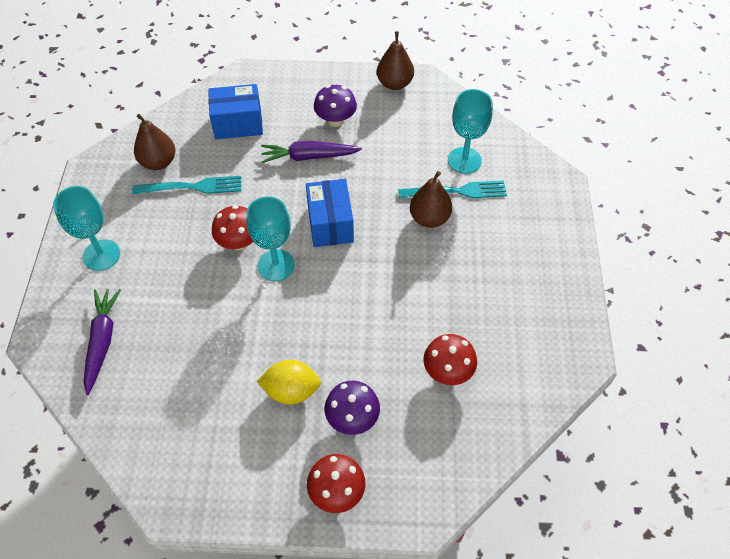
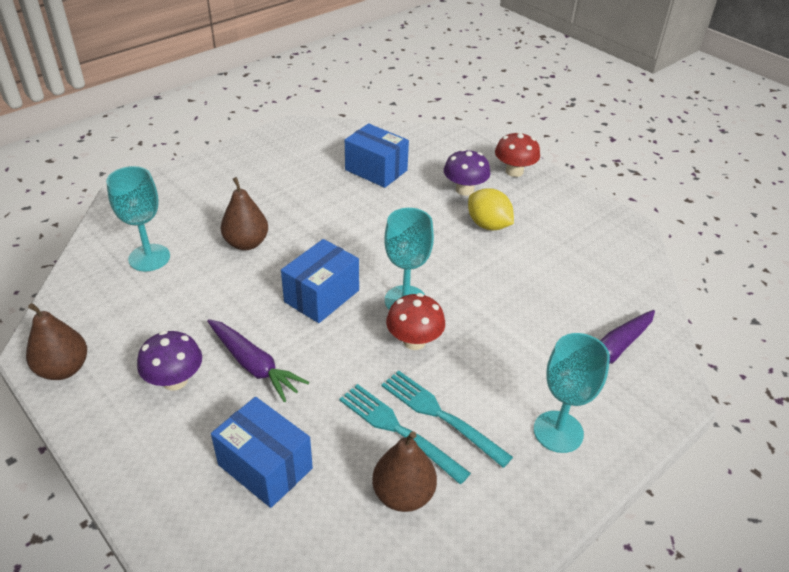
camera: 135 degrees left, 15 degrees down
turquoise fork [398,180,507,199] -> turquoise fork moved to [381,370,513,468]
red mushroom [424,334,477,385] -> blue box [345,123,409,188]

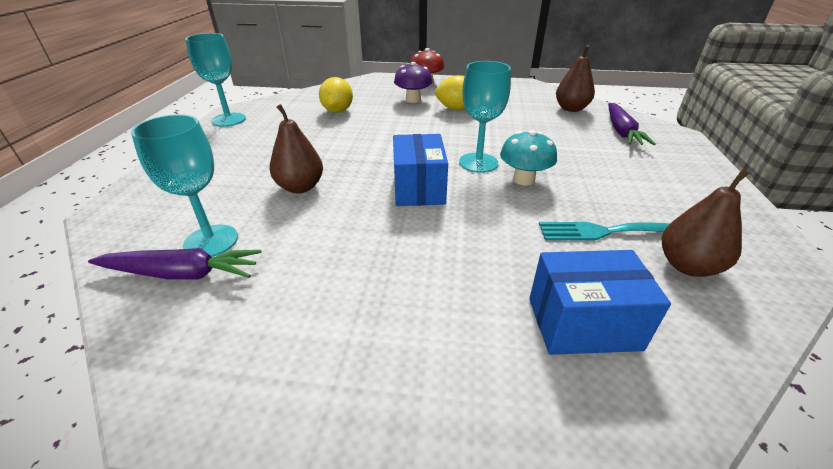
camera: 40 degrees left, 5 degrees down
brown pear [26,303,87,380] -> brown pear moved to [556,45,595,112]
purple mushroom [137,331,202,391] -> none
purple carrot [207,319,309,402] -> purple carrot moved to [88,248,262,280]
blue box [345,123,409,188] -> yellow lemon [319,77,353,113]
turquoise fork [381,370,513,468] -> none
red mushroom [386,293,445,350] -> turquoise mushroom [500,130,557,186]
turquoise goblet [534,333,610,453] -> turquoise goblet moved to [185,33,246,127]

